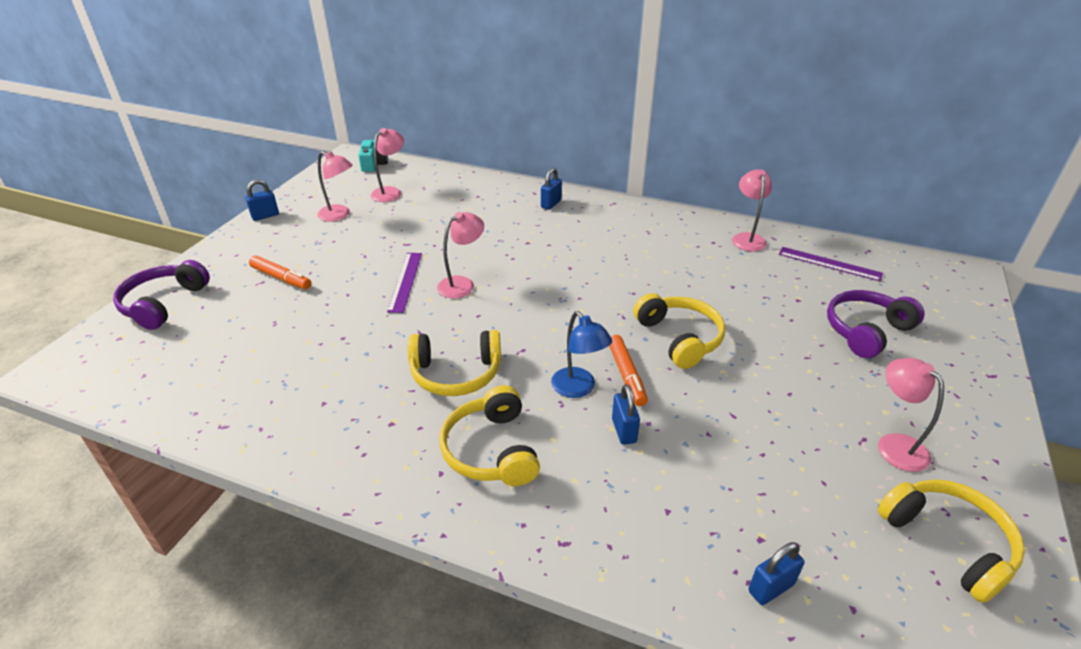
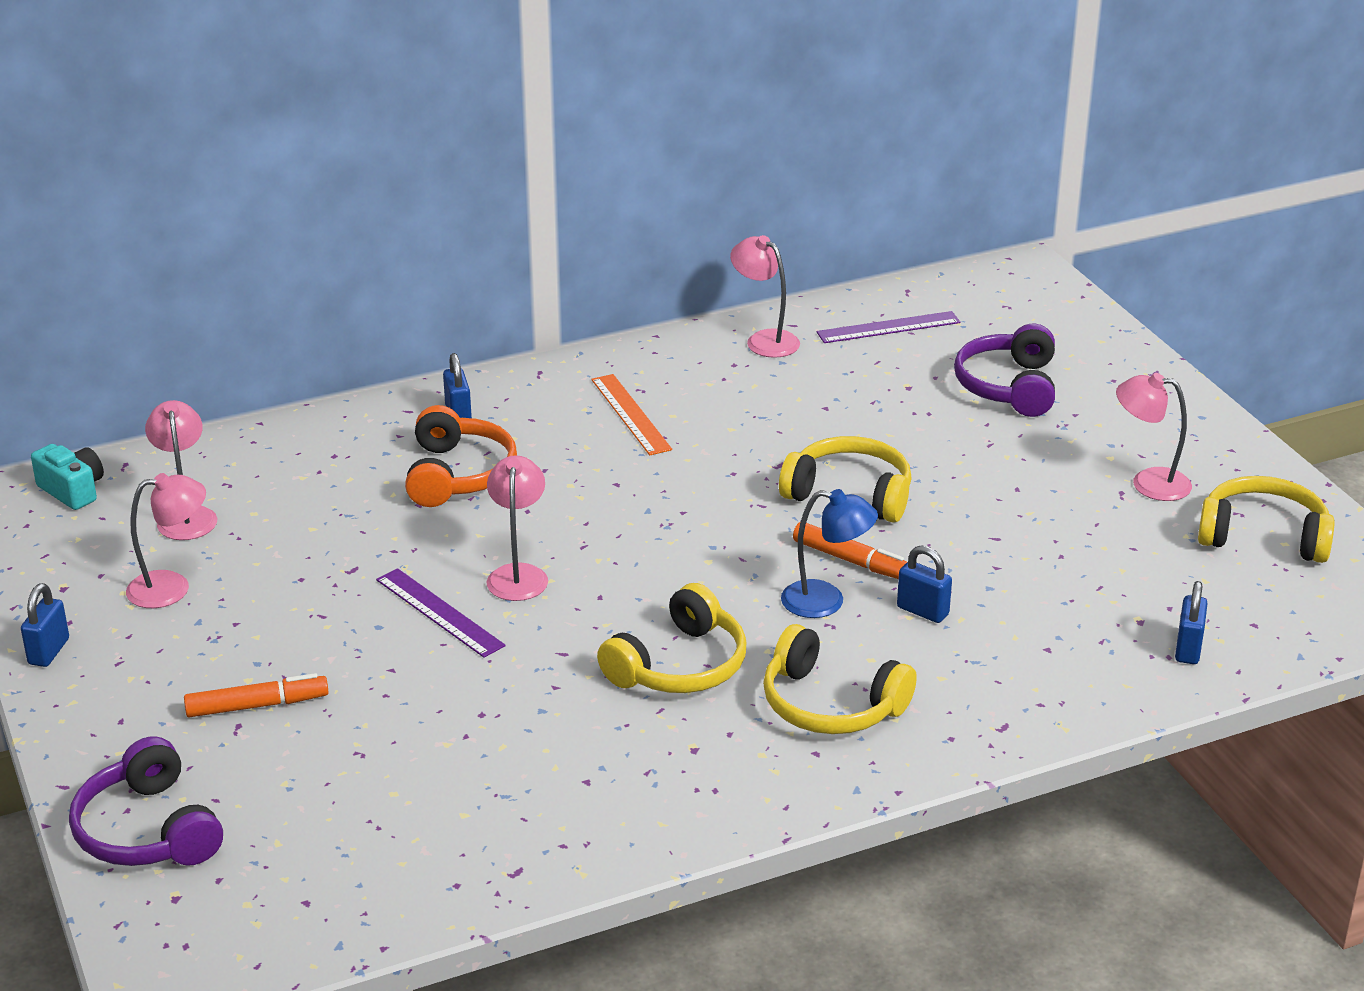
camera: 45 degrees left, 5 degrees down
none -> orange headphones [405,405,517,507]
none -> orange ruler [591,374,672,455]

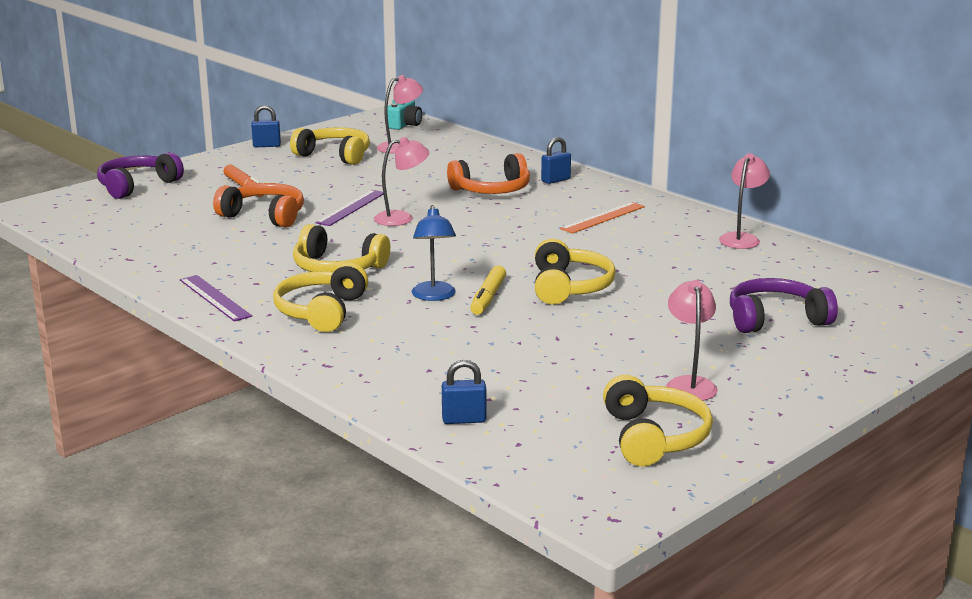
camera: 70 degrees right, 10 degrees down
pink lamp [126,473,206,608] -> yellow headphones [290,127,370,165]
orange marker [793,522,907,579] -> yellow marker [470,265,506,315]
purple ruler [817,311,960,343] -> purple ruler moved to [180,275,252,322]
blue padlock [897,545,952,623] -> none
none -> orange headphones [213,183,304,228]

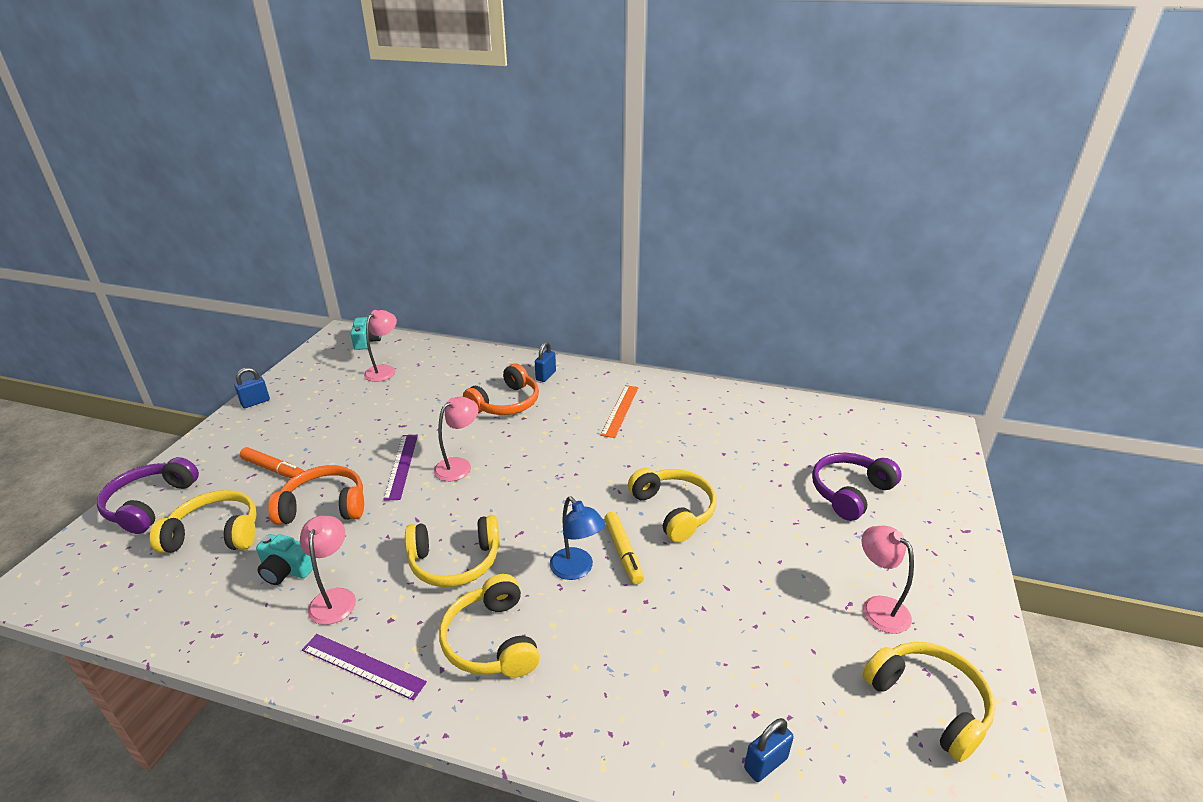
camera: 30 degrees left, 10 degrees up
yellow headphones [290,127,370,165] -> yellow headphones moved to [150,490,257,553]
pink lamp [719,153,770,249] -> pink lamp moved to [300,515,356,625]
none -> turquoise camera [256,534,313,585]

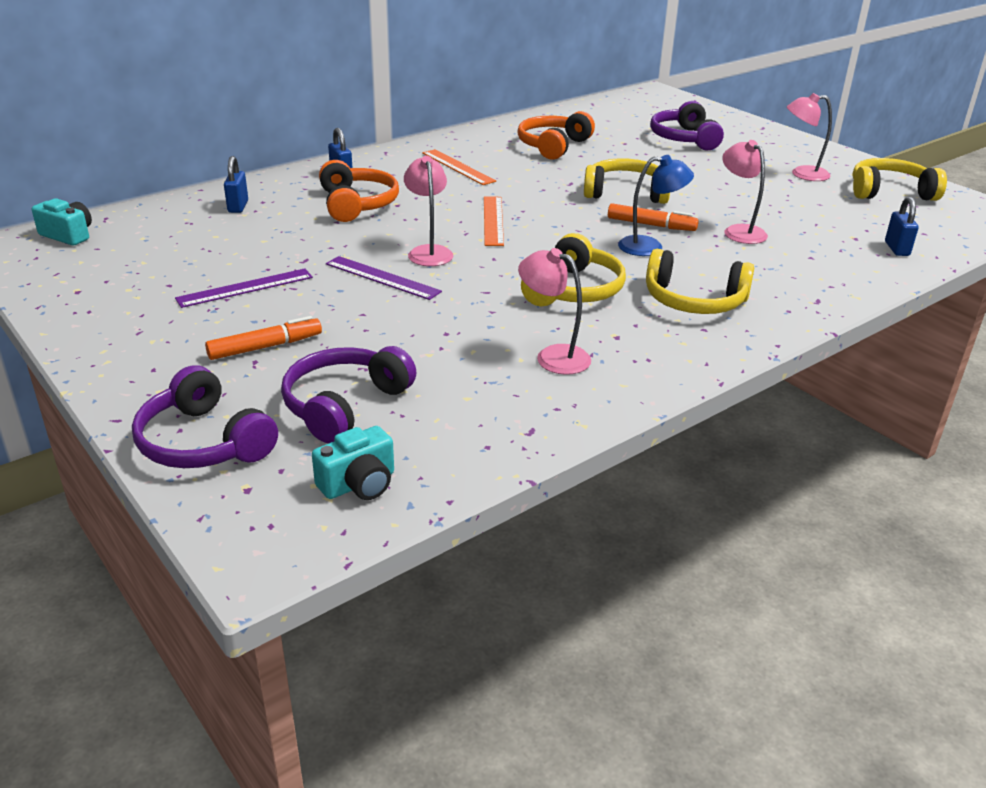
camera: 55 degrees left, 0 degrees up
yellow headphones [150,490,257,553] -> purple headphones [281,346,417,443]
blue padlock [234,367,270,408] -> blue padlock moved to [224,156,248,213]
turquoise camera [256,534,313,585] -> turquoise camera moved to [312,426,394,500]
orange headphones [268,465,364,525] -> orange headphones moved to [517,111,595,160]
purple ruler [302,634,427,700] -> purple ruler moved to [175,268,313,308]
pink lamp [364,310,397,382] -> pink lamp moved to [722,140,768,244]
yellow marker [604,512,644,584] -> orange marker [608,203,699,231]
none -> orange ruler [484,196,504,246]

